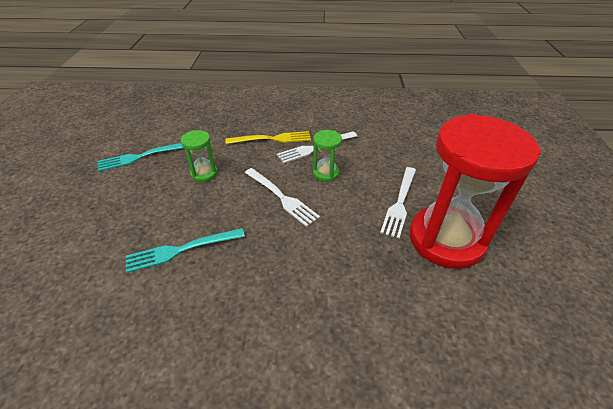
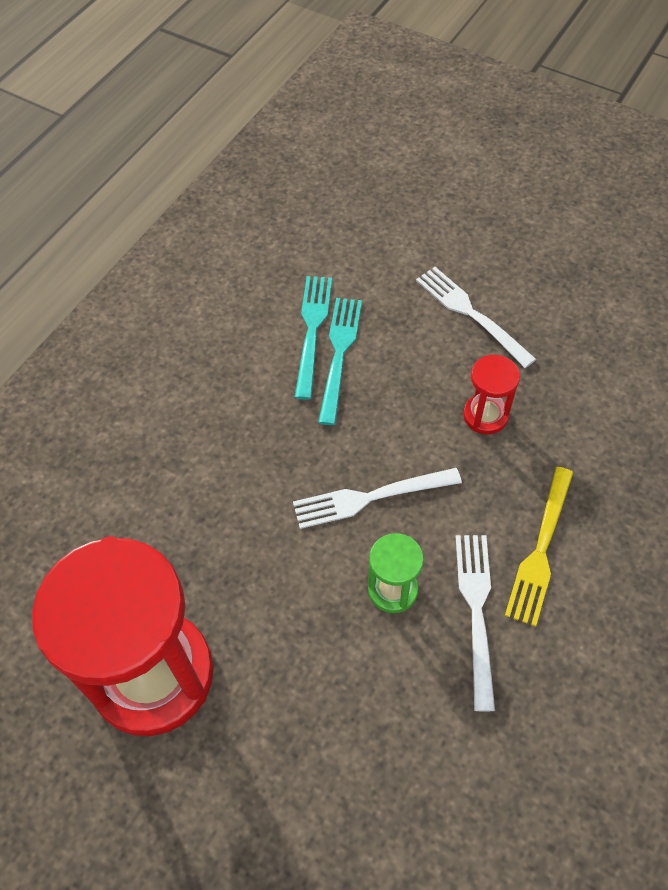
camera: 120 degrees right, 15 degrees up
turquoise fork [98,143,184,171] -> turquoise fork moved to [294,276,332,400]
green hourglass [181,130,217,182] -> red hourglass [463,355,520,434]
white fork [380,167,416,239] -> white fork moved to [416,267,536,368]

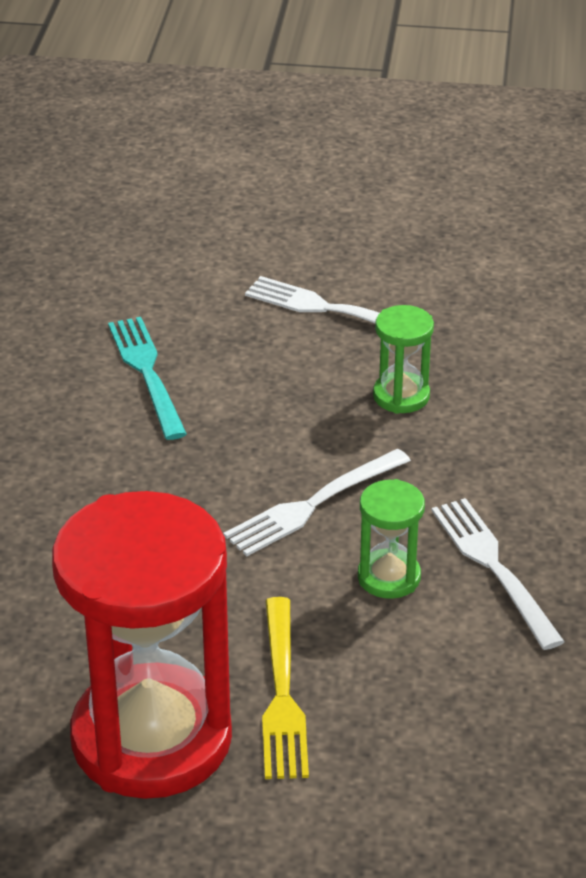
camera: 25 degrees left, 20 degrees down
turquoise fork [318,298,362,425] -> none
red hourglass [463,355,520,434] -> green hourglass [373,305,434,414]
yellow fork [505,467,573,627] -> yellow fork moved to [262,597,309,779]

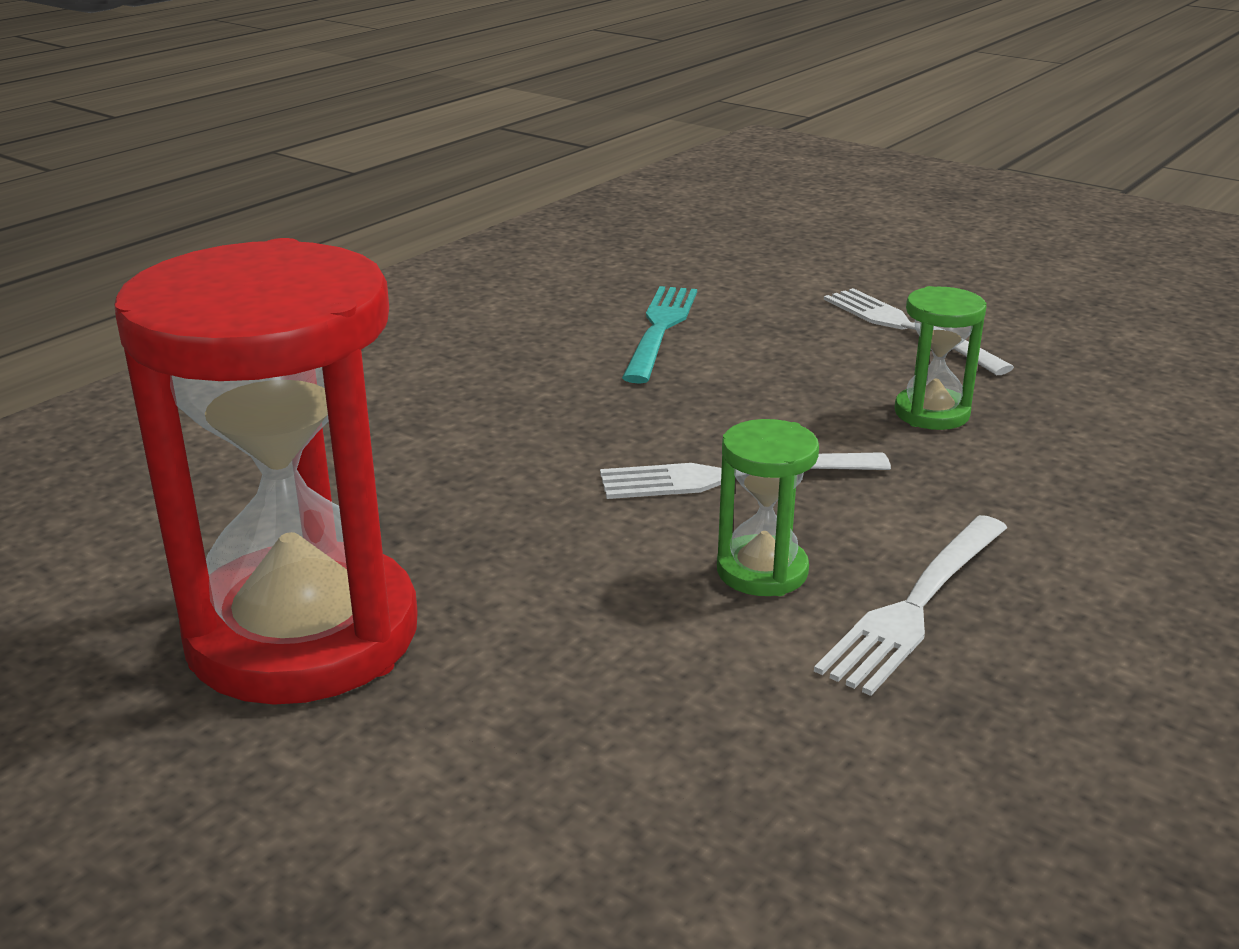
camera: 30 degrees right, 10 degrees down
yellow fork [262,597,309,779] -> none
white fork [432,498,565,650] -> white fork turned 150 degrees counterclockwise [814,515,1007,696]

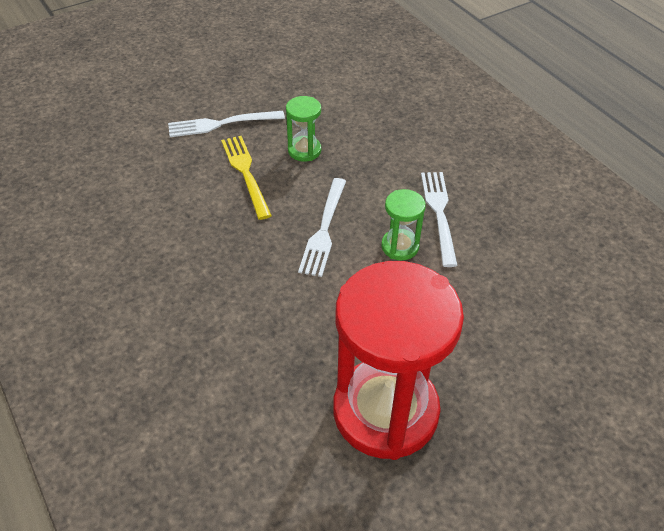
camera: 70 degrees left, 20 degrees up
turquoise fork [622,286,697,384] -> none
white fork [814,515,1007,696] -> white fork turned 150 degrees counterclockwise [421,172,458,267]
none -> yellow fork [221,136,272,220]

